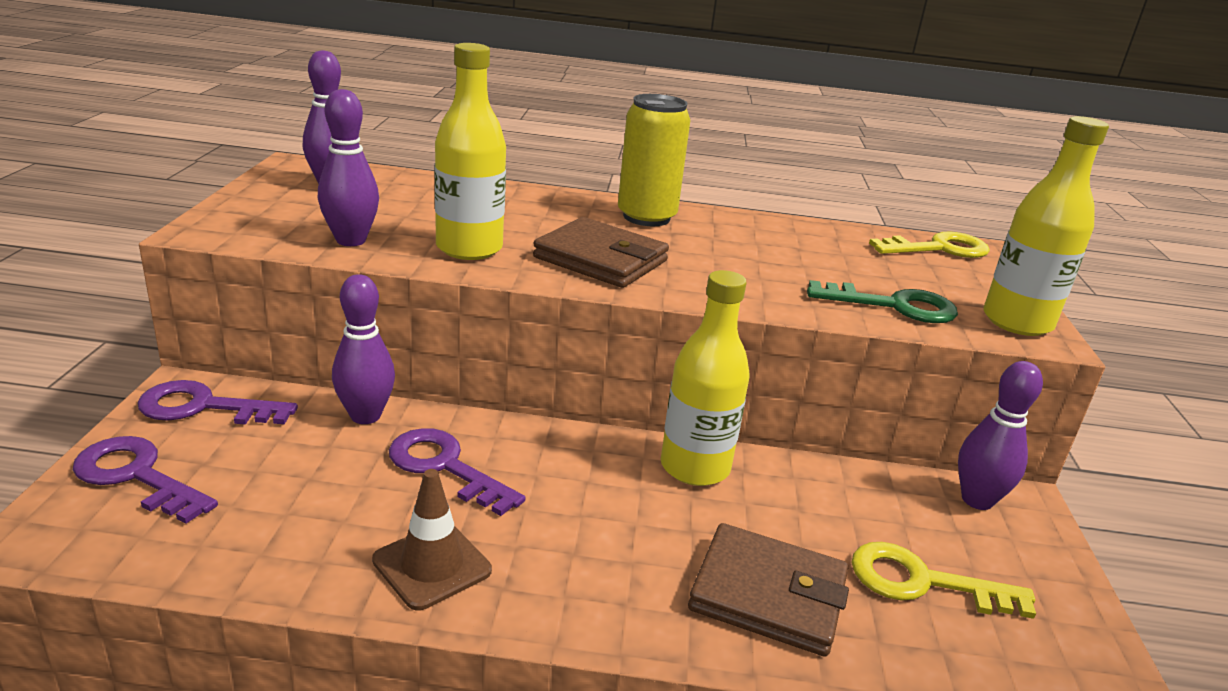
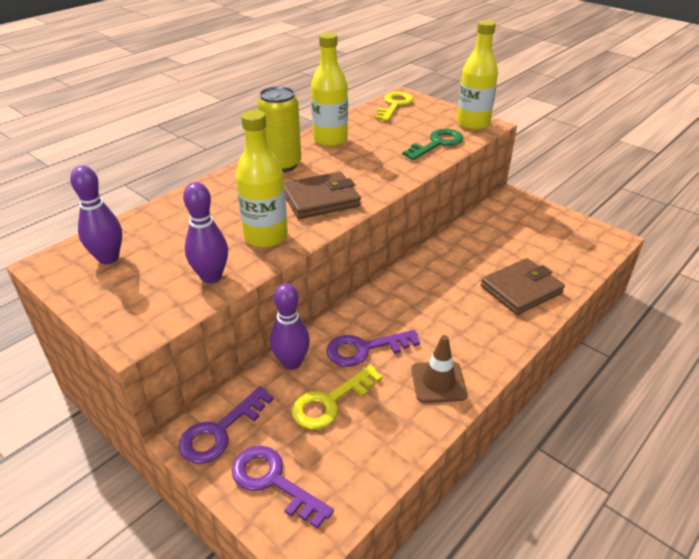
camera: 50 degrees left, 10 degrees up
purple key [73,436,218,524] -> purple key turned 60 degrees clockwise [232,446,334,529]
yellow bottle [661,270,750,486] -> yellow bottle moved to [311,32,348,147]
yellow key [851,542,1036,619] -> yellow key moved to [291,365,383,430]
purple bowling pin [958,361,1043,510] -> none

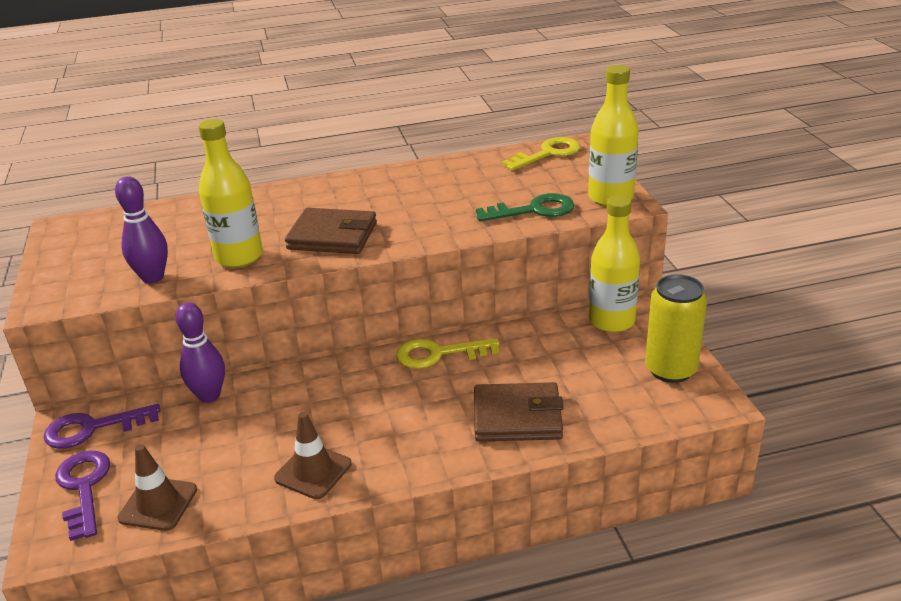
camera: 35 degrees right, 5 degrees down
purple bowling pin [70,166,122,265] -> none
yellow can [257,86,301,172] -> yellow can moved to [645,274,707,383]
yellow key [291,365,383,430] -> yellow key moved to [396,338,499,369]
yellow bottle [311,32,348,147] -> yellow bottle moved to [589,195,640,332]
purple key [326,330,420,367] -> none
none -> brown traffic cone [118,444,197,531]

